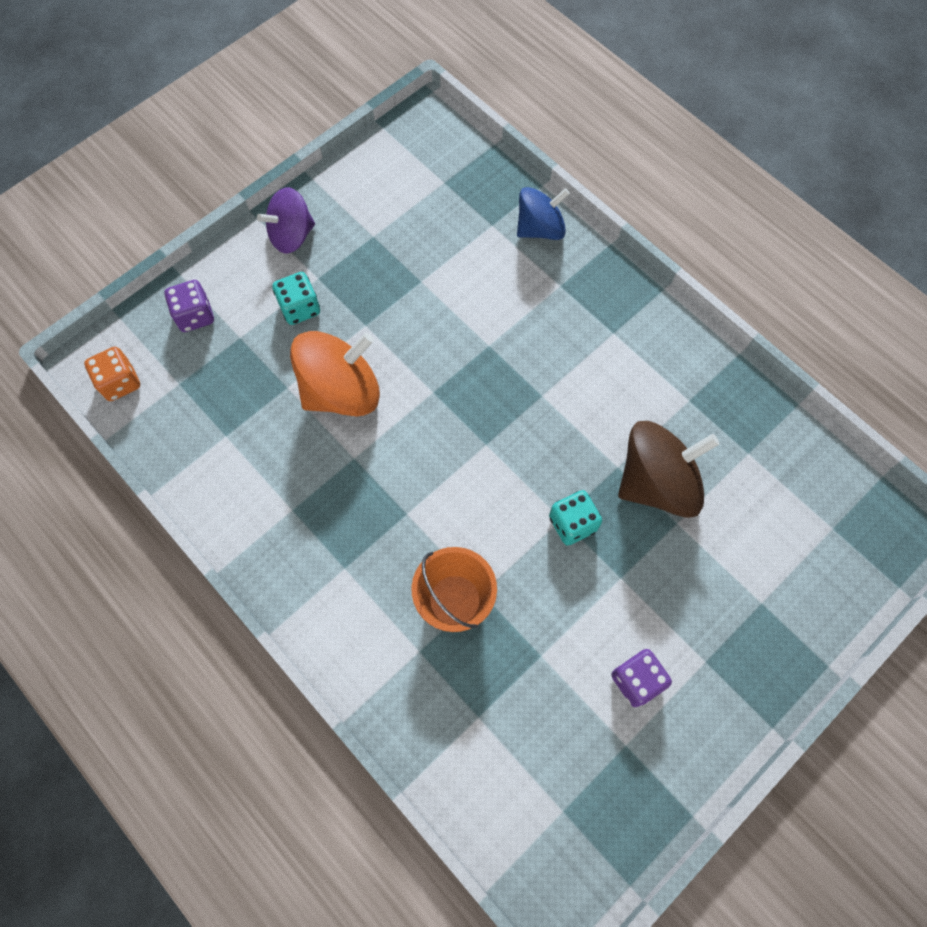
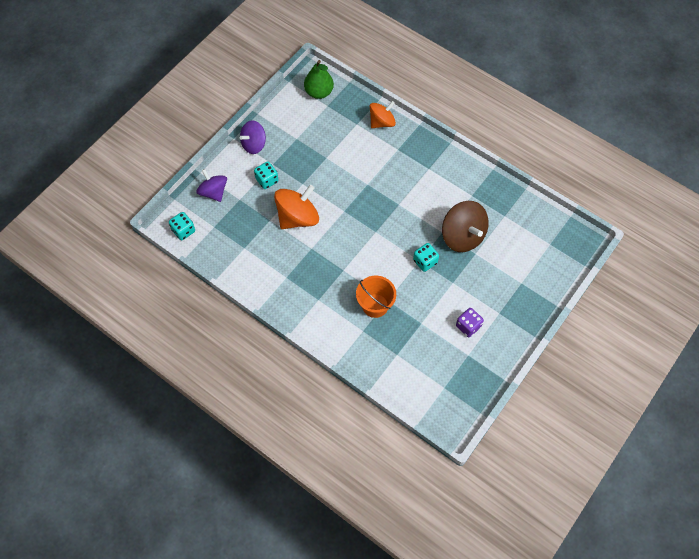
camera: 10 degrees left, 5 degrees down
orange dice [84,347,140,401] -> turquoise dice [169,212,195,240]
purple dice [164,280,214,332] -> purple spinning top [196,169,227,202]
blue spinning top [517,187,570,240] -> orange spinning top [370,101,396,128]
brown spinning top [618,421,720,518] -> brown spinning top turned 90 degrees clockwise [442,201,489,252]
none -> green pear [304,60,334,99]

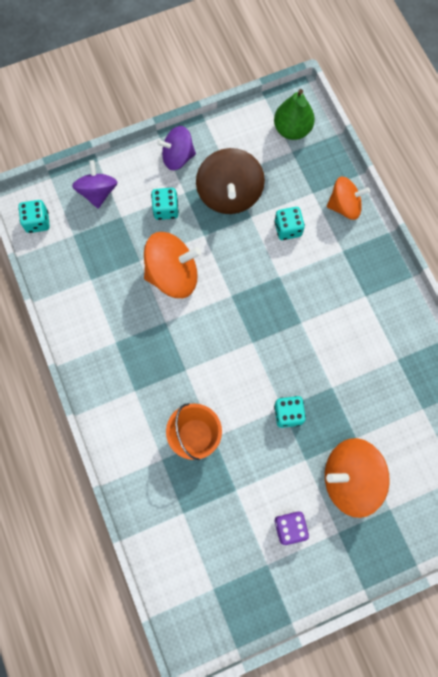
camera: 30 degrees right, 10 degrees up
brown spinning top [442,201,489,252] -> brown spinning top moved to [196,148,265,214]
none -> turquoise dice [274,207,305,240]
none -> orange spinning top [325,438,390,518]

